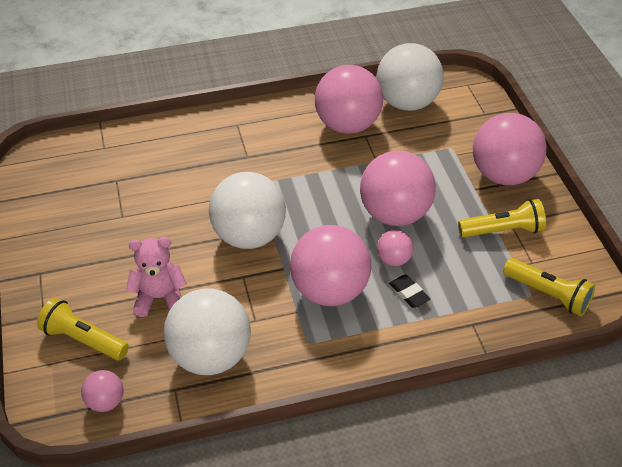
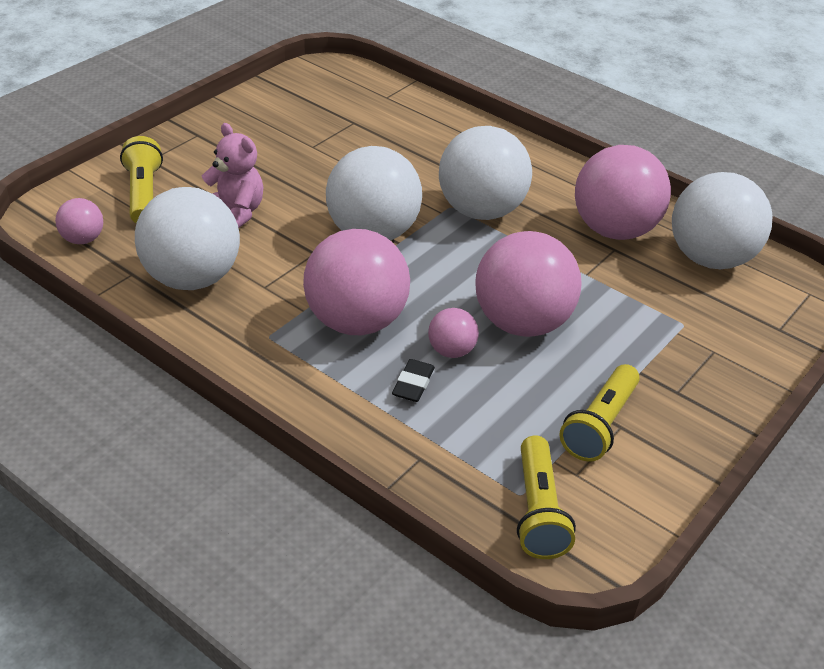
camera: 50 degrees right, 5 degrees down
yellow flashlight [458,199,546,237] -> yellow flashlight turned 75 degrees clockwise [559,364,640,462]
pink ball [473,113,547,185] -> none
none -> white ball [439,126,532,220]

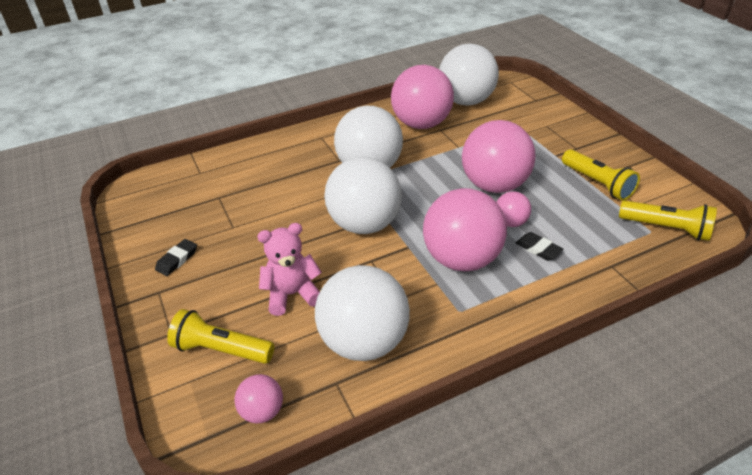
camera: 60 degrees left, 0 degrees up
none -> black eraser [155,239,197,276]

